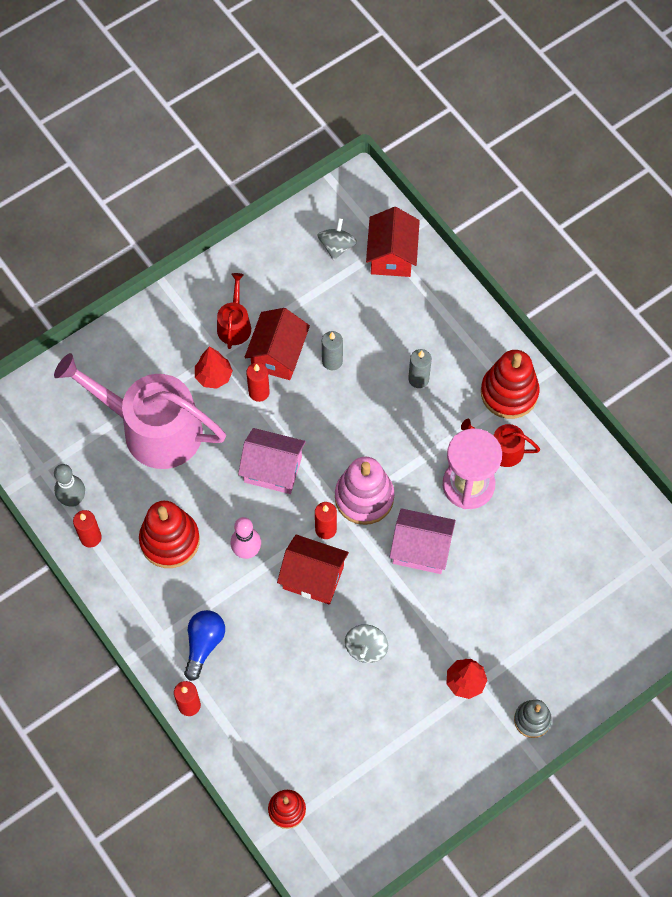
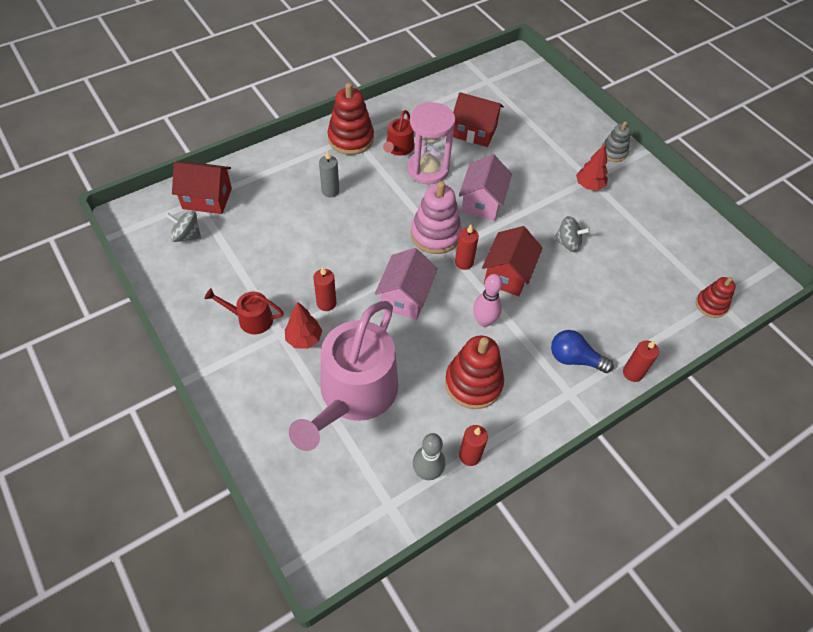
camera: 90 degrees left, 10 degrees down
red house [245,308,310,380] -> red house moved to [453,92,504,147]
grey candle [322,331,343,371] -> none

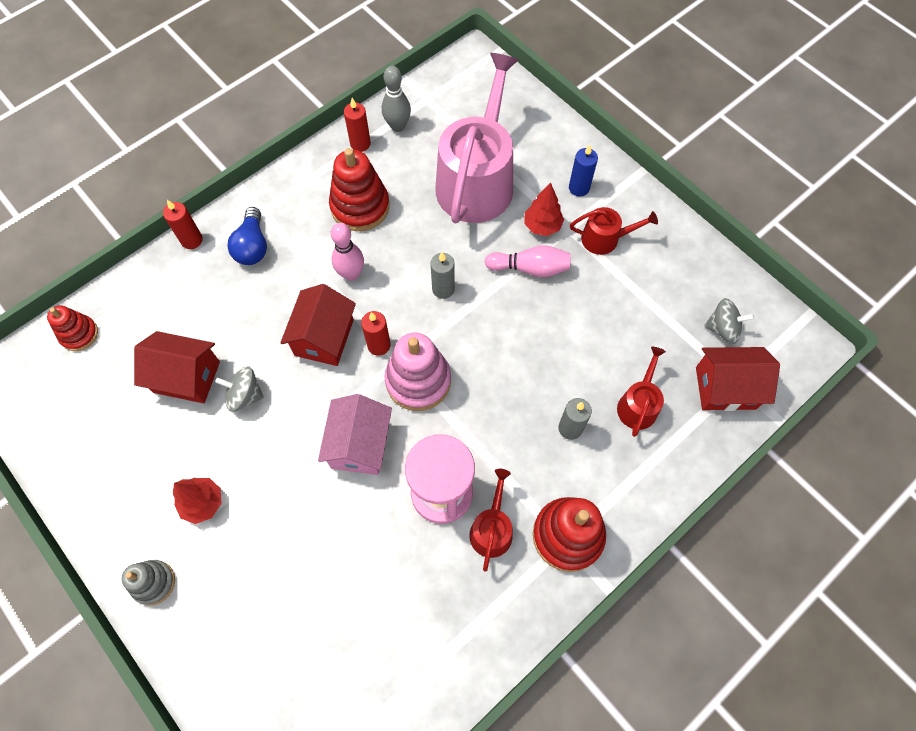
camera: 175 degrees right, 10 degrees up
red candle [313,266,336,311] -> pink bowling pin [484,245,571,277]
pink house [375,248,438,320] -> grey candle [430,252,455,299]
red house [453,92,504,147] -> red house moved to [134,331,220,403]
blue light bulb [551,330,614,373] -> blue light bulb turned 75 degrees clockwise [227,207,267,265]
none -> blue candle [569,145,598,197]
none -> red watering can [617,347,666,437]

